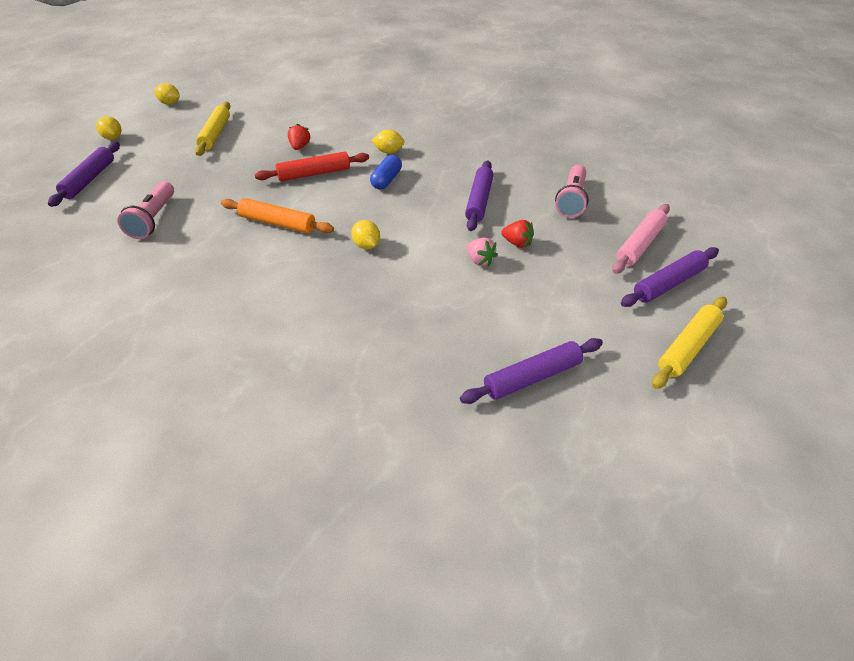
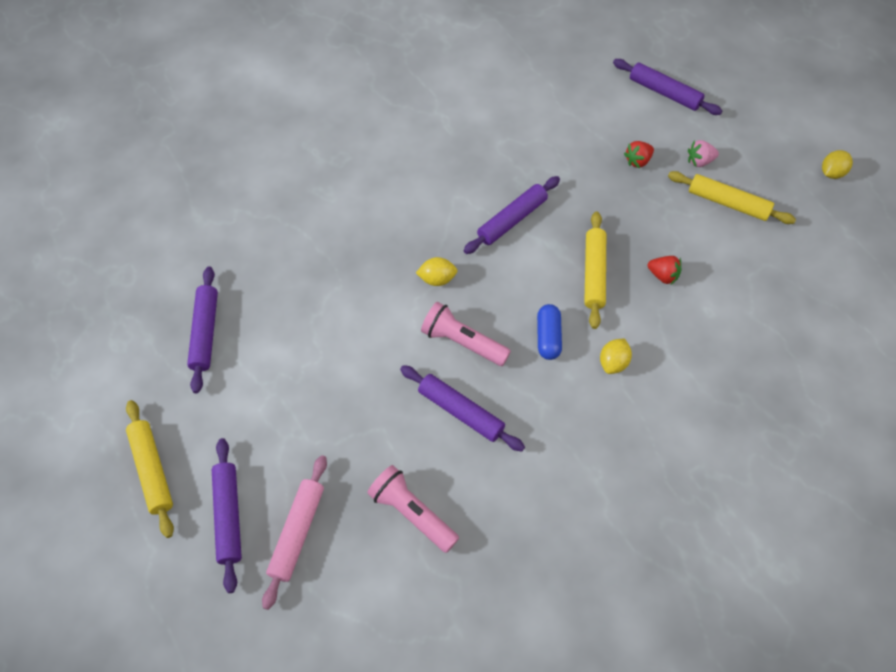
camera: 115 degrees right, 15 degrees up
yellow lemon [96,116,121,140] -> none
pink flashlight [118,181,174,239] -> pink flashlight moved to [421,302,511,366]
orange rolling pin [221,198,334,233] -> purple rolling pin [464,176,560,254]
red rolling pin [255,152,369,181] -> yellow rolling pin [584,211,606,329]
blue capsule [370,155,402,189] -> blue capsule turned 45 degrees clockwise [537,304,562,360]
pink strawberry [467,238,497,266] -> pink strawberry moved to [688,140,719,167]
red strawberry [502,220,534,248] -> red strawberry moved to [624,141,654,168]
pink rolling pin [612,204,670,274] -> pink rolling pin turned 45 degrees clockwise [262,455,327,610]

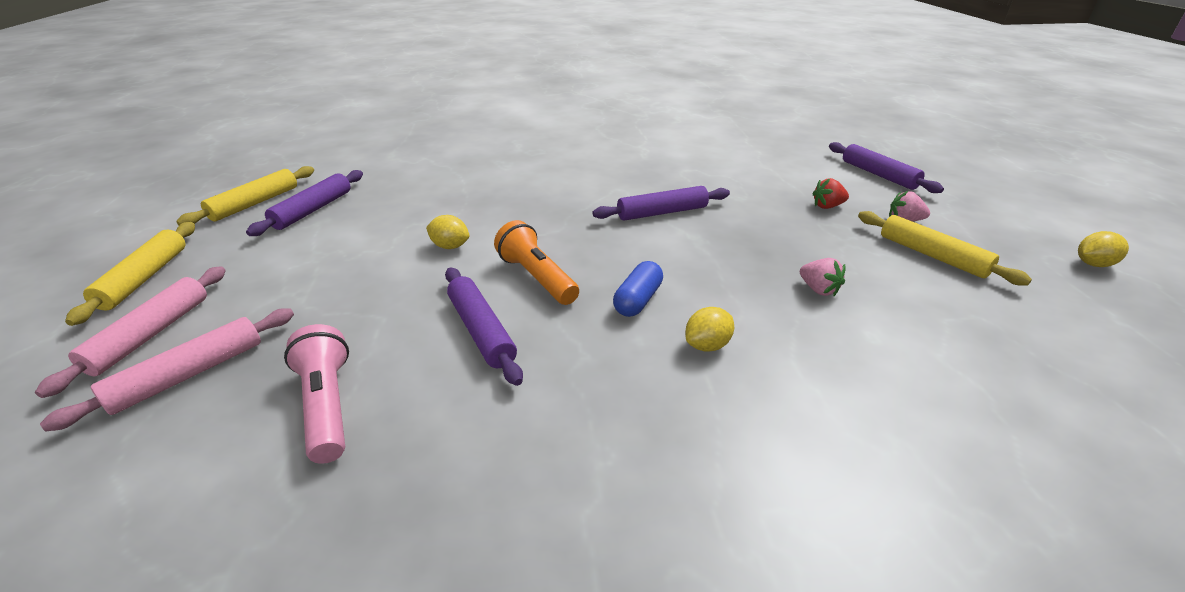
camera: 25 degrees right, 25 degrees down
purple rolling pin [212,438,242,593] -> pink rolling pin [35,266,226,398]
yellow lemon [416,257,458,286] -> yellow lemon moved to [426,215,469,249]
pink flashlight [421,302,511,366] -> orange flashlight [494,220,579,305]
yellow rolling pin [584,211,606,329] -> yellow rolling pin moved to [176,166,314,225]
red strawberry [648,256,681,285] -> pink strawberry [800,258,846,296]

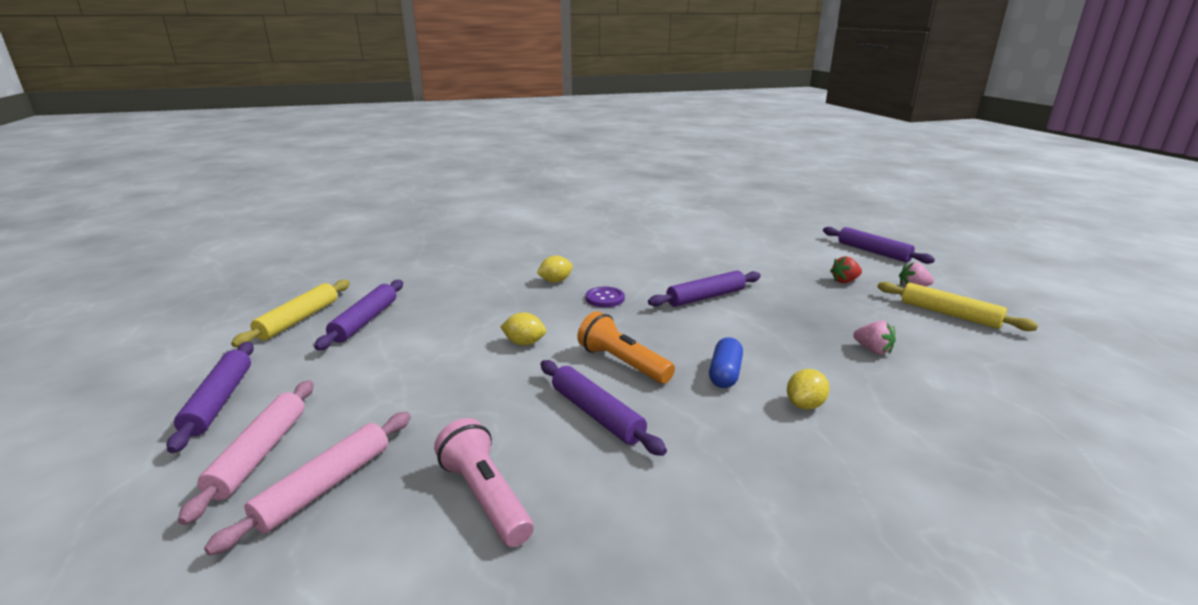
camera: 10 degrees left, 10 degrees down
yellow rolling pin [65,222,195,326] -> purple rolling pin [167,342,254,453]
yellow lemon [1078,231,1129,267] -> yellow lemon moved to [537,256,573,283]
none -> purple button [586,287,625,307]

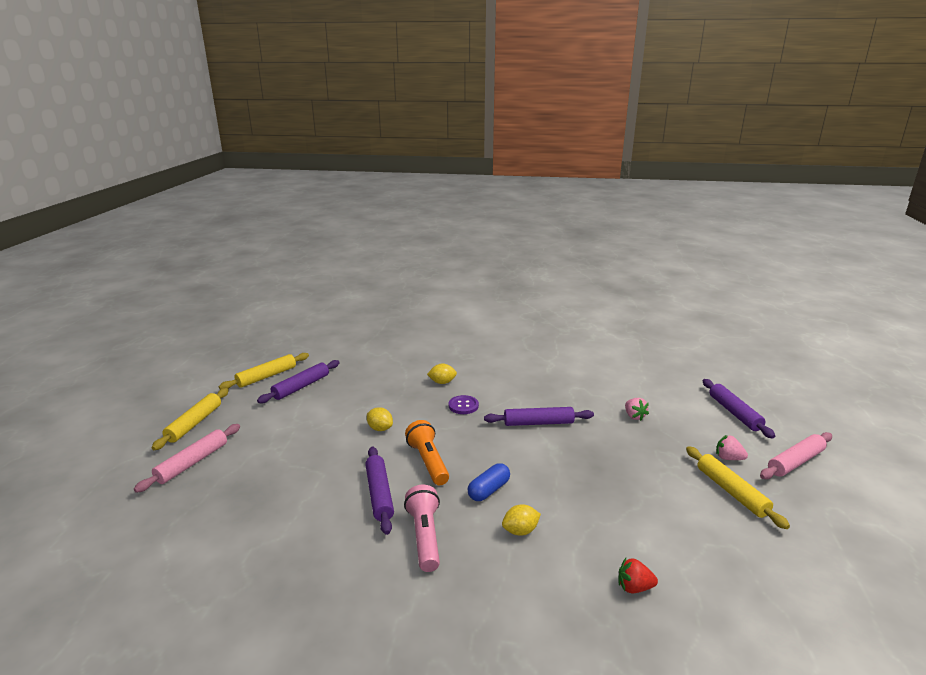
camera: 25 degrees right, 0 degrees up
purple rolling pin [167,342,254,453] -> yellow rolling pin [152,388,229,450]
pink rolling pin [204,412,411,556] -> pink rolling pin moved to [760,432,832,479]
pink flashlight [434,418,534,547] -> pink flashlight moved to [404,485,440,572]
red strawberry [830,256,862,283] -> red strawberry moved to [618,558,658,593]
pink strawberry [853,321,896,354] -> pink strawberry moved to [625,398,649,421]

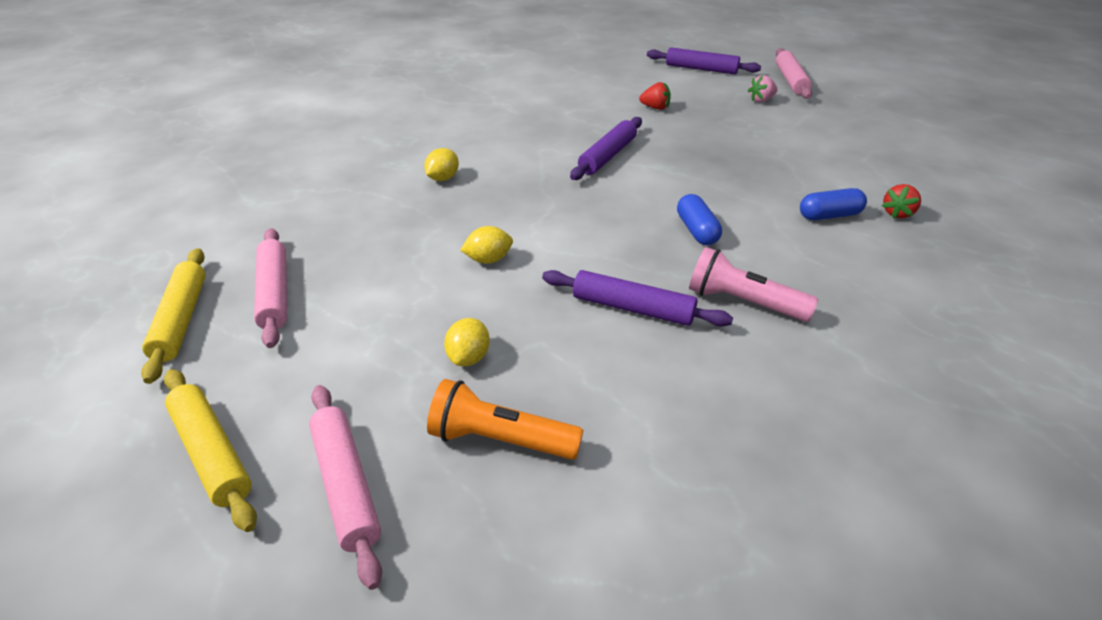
camera: 55 degrees left, 15 degrees up
purple rolling pin [257,360,340,403] -> pink rolling pin [254,228,287,348]
orange flashlight [405,420,449,485] -> orange flashlight moved to [427,379,583,460]
purple button [449,395,479,414] -> none
yellow lemon [502,504,541,536] -> yellow lemon moved to [444,318,490,366]
pink strawberry [625,398,649,421] -> red strawberry [639,82,671,110]
yellow rolling pin [686,446,790,529] -> none
none -> blue capsule [800,188,867,220]

